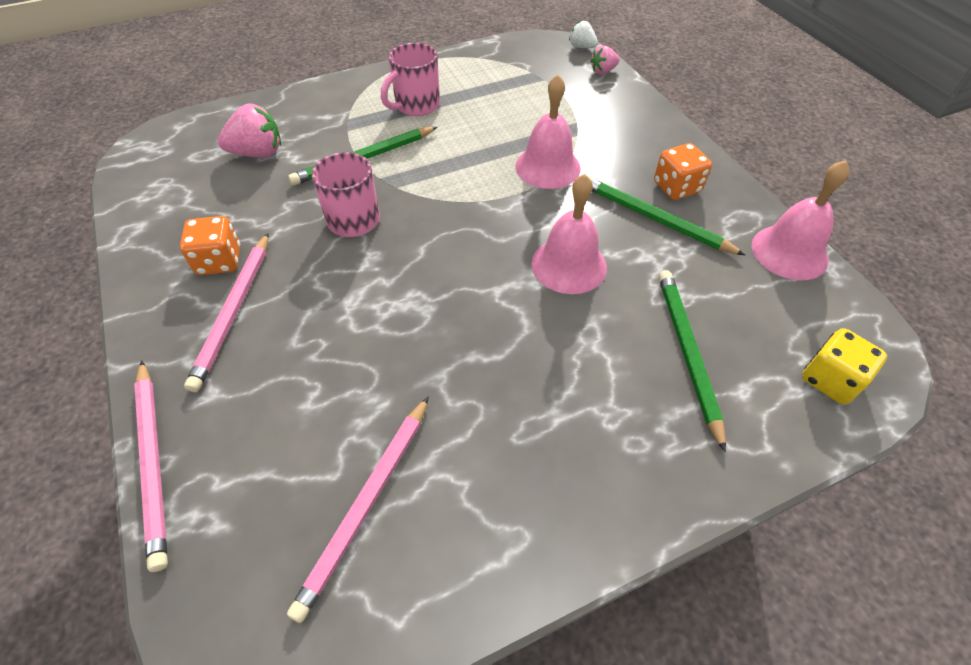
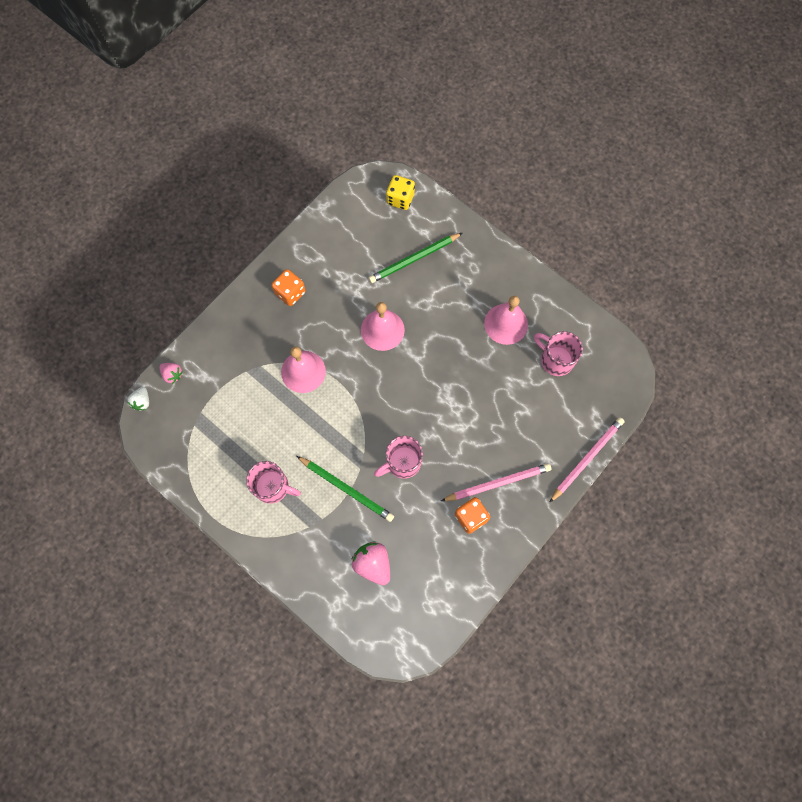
camera: 115 degrees left, 20 degrees up
pink pencil [287,396,429,623] -> pink mug [534,331,583,376]
green pencil [588,176,745,255] -> none
pink bell [752,160,850,280] -> pink bell moved to [484,296,528,345]

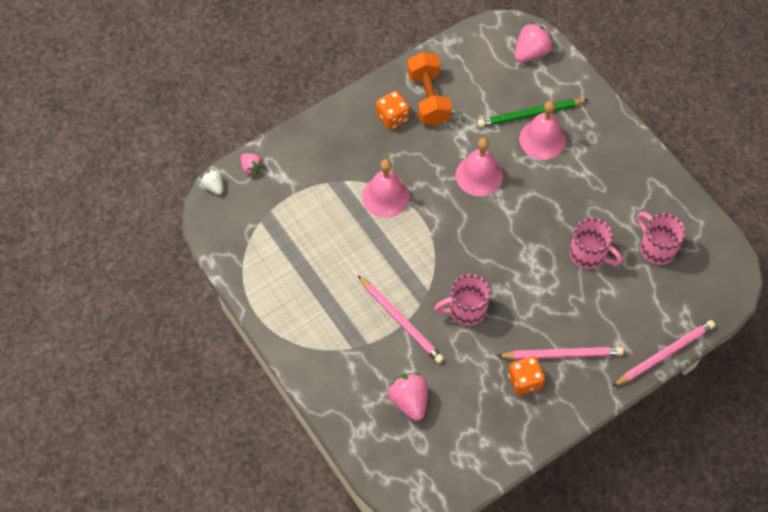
camera: 15 degrees right, 10 degrees down
white strawberry [127,387,149,411] -> white strawberry turned 120 degrees clockwise [201,169,223,195]
pink mug [246,461,301,504] -> pink mug moved to [569,217,622,269]
green pencil [297,456,394,522] -> pink pencil [358,275,444,363]
yellow dice [386,175,415,210] -> pink strawberry [515,22,553,62]
pink bell [484,296,528,345] -> pink bell moved to [519,100,566,160]
none -> orange dumbbell [407,52,452,126]

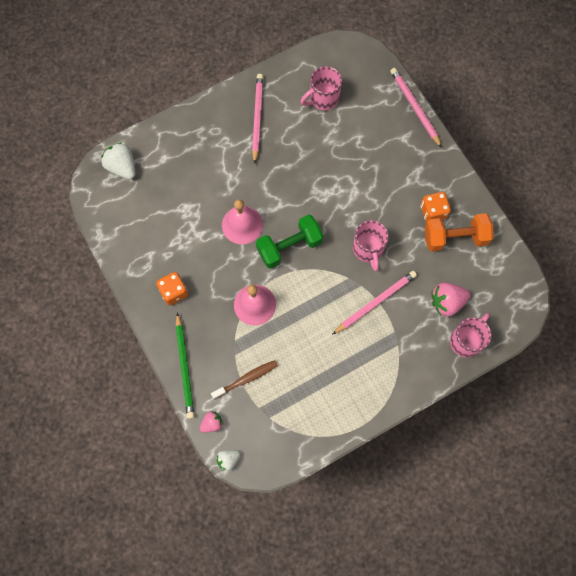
camera: 85 degrees left, 10 degrees up
orange dumbbell [407,52,452,126] -> orange dumbbell moved to [425,213,493,252]
green pencil [478,99,589,127] -> green pencil moved to [175,312,195,419]
pink pencil [497,347,624,360] -> pink pencil moved to [252,74,263,164]
pink strawberry [515,22,553,62] -> white strawberry [101,142,135,179]
pink bell [519,100,566,160] -> none
pink mug [569,217,622,269] -> pink mug moved to [450,313,492,358]
none -> brown toothbrush [211,360,278,400]
none -> green dumbbell [256,215,323,269]

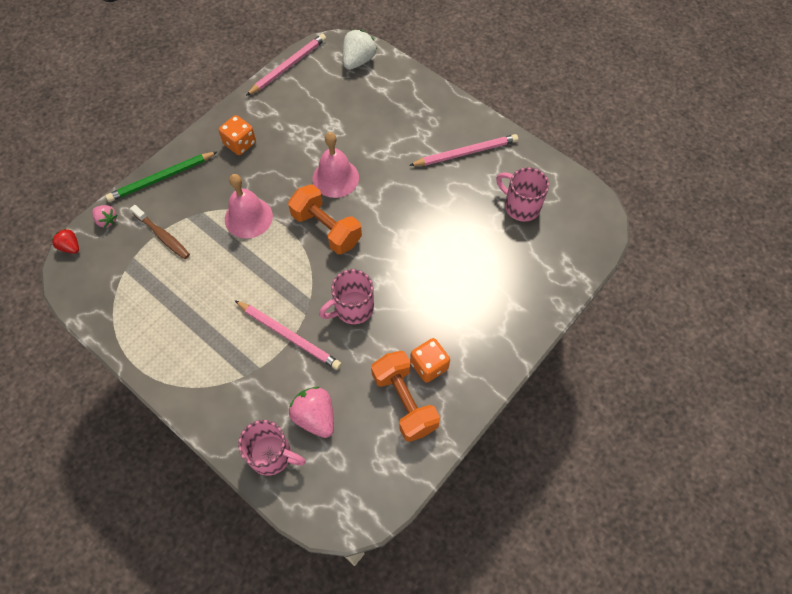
camera: 70 degrees right, 10 degrees down
white strawberry [216,450,240,472] -> red strawberry [51,229,79,254]
green dumbbell [256,215,323,269] -> orange dumbbell [288,184,362,254]
pink pencil [390,68,442,148] -> pink pencil moved to [246,34,326,96]

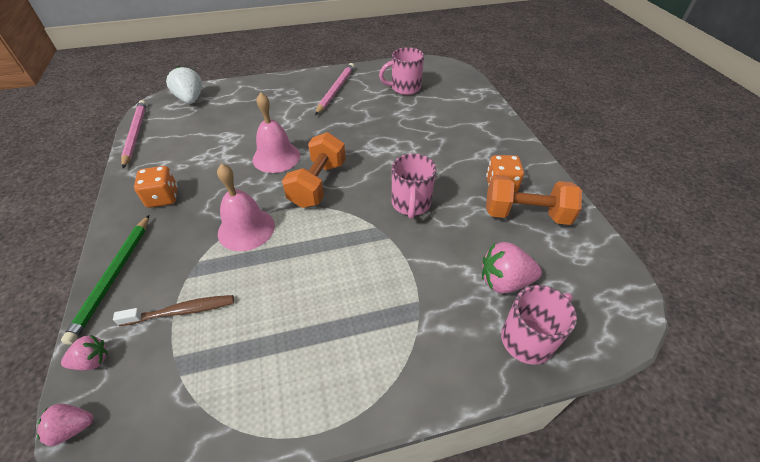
camera: 55 degrees left, 15 degrees down
red strawberry [51,229,79,254] -> pink strawberry [37,403,93,446]
pink pencil [234,300,342,370] -> none
orange dumbbell [288,184,362,254] -> orange dumbbell turned 60 degrees counterclockwise [282,132,346,208]

